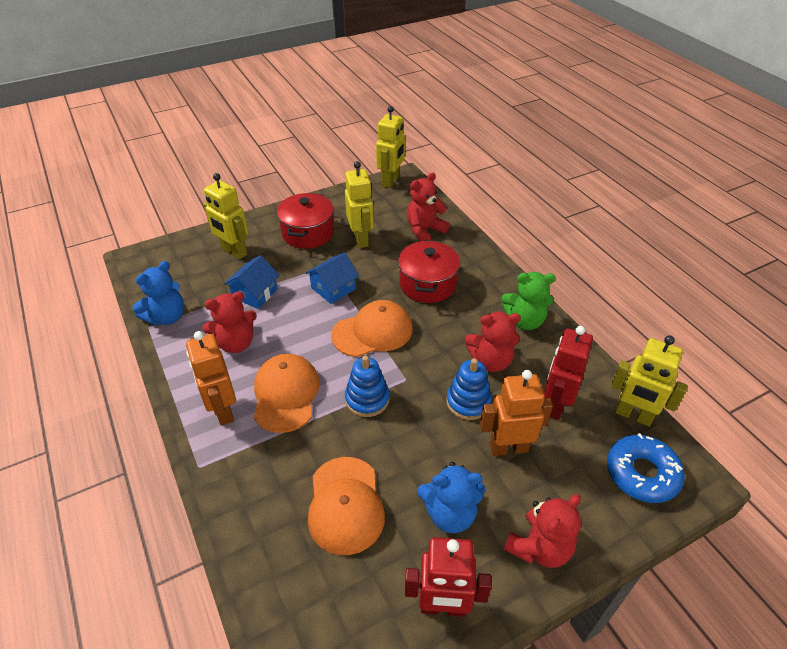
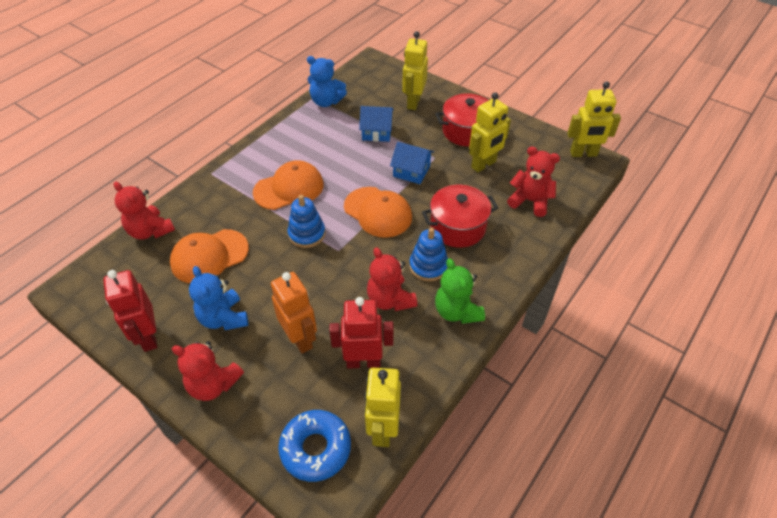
camera: 65 degrees right, 5 degrees up
orange robot [186,331,236,426] -> none
red teddy bear [202,291,257,353] -> red teddy bear moved to [113,182,175,239]
blue stacking toy [446,358,492,420] -> blue stacking toy moved to [409,227,448,281]

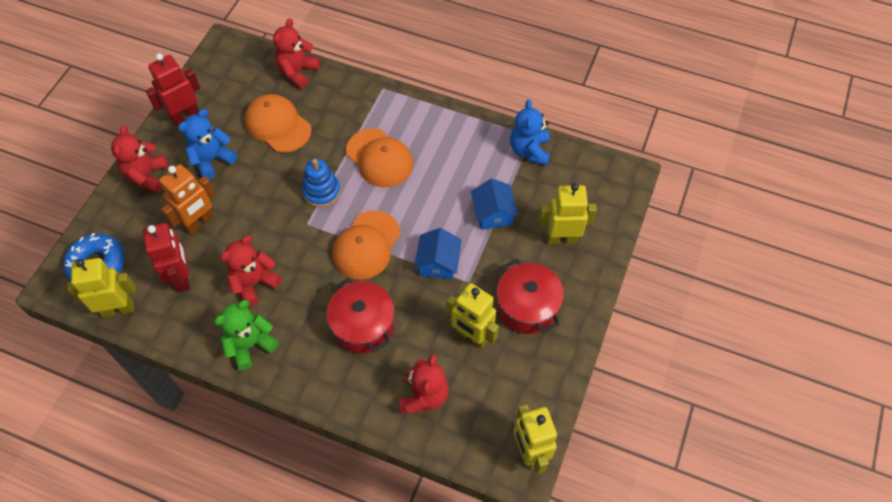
camera: 75 degrees right, 10 degrees up
blue stacking toy [409,227,448,281] -> none

